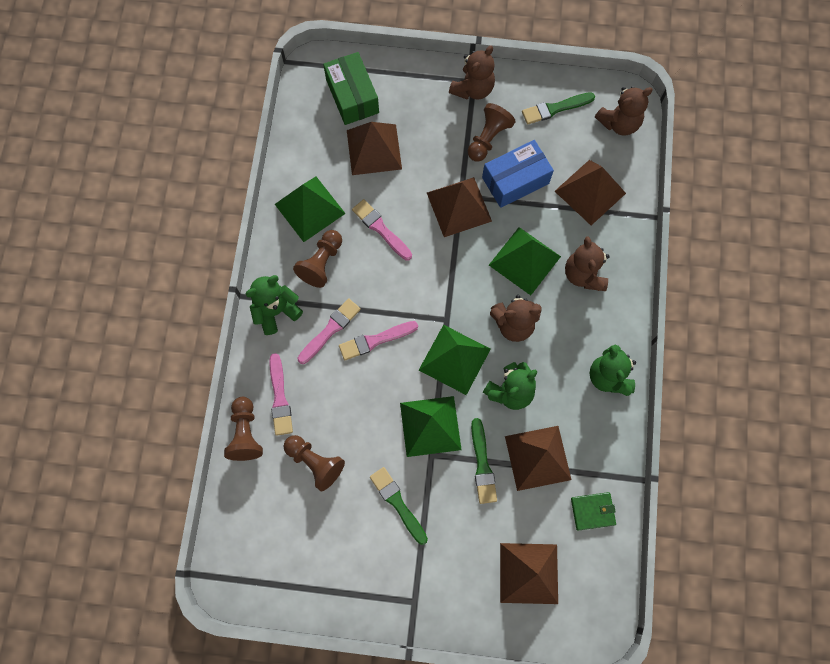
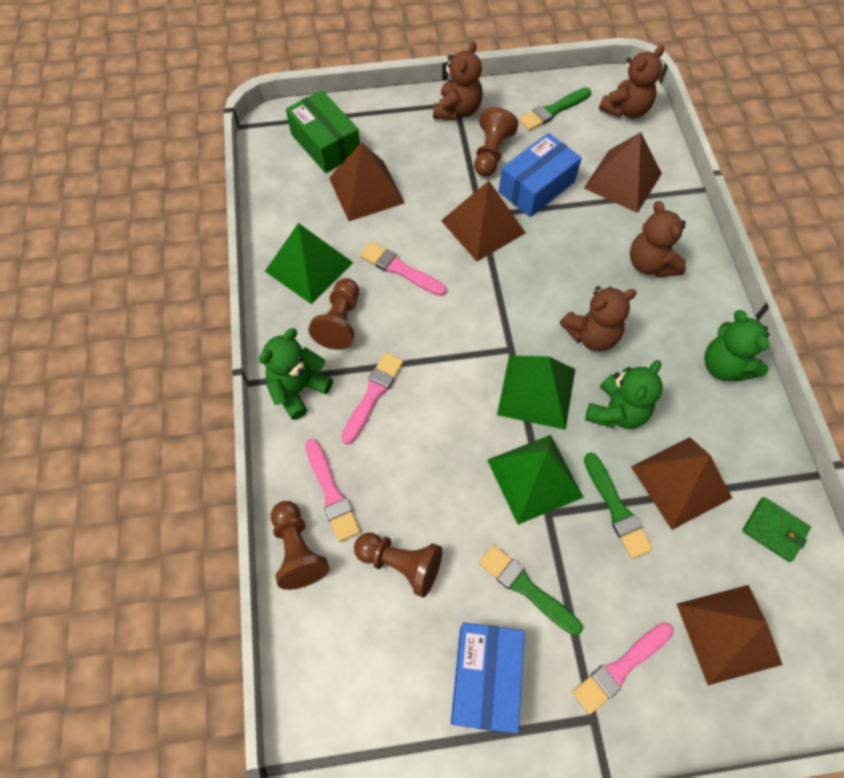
camera: 15 degrees left, 10 degrees down
pink brush [339,321,418,360] -> pink brush moved to [572,622,674,714]
green pyramid [489,227,561,295] -> none
green wallet [571,492,616,531] -> green wallet turned 60 degrees clockwise [742,497,811,562]
none -> blue box [451,622,525,734]

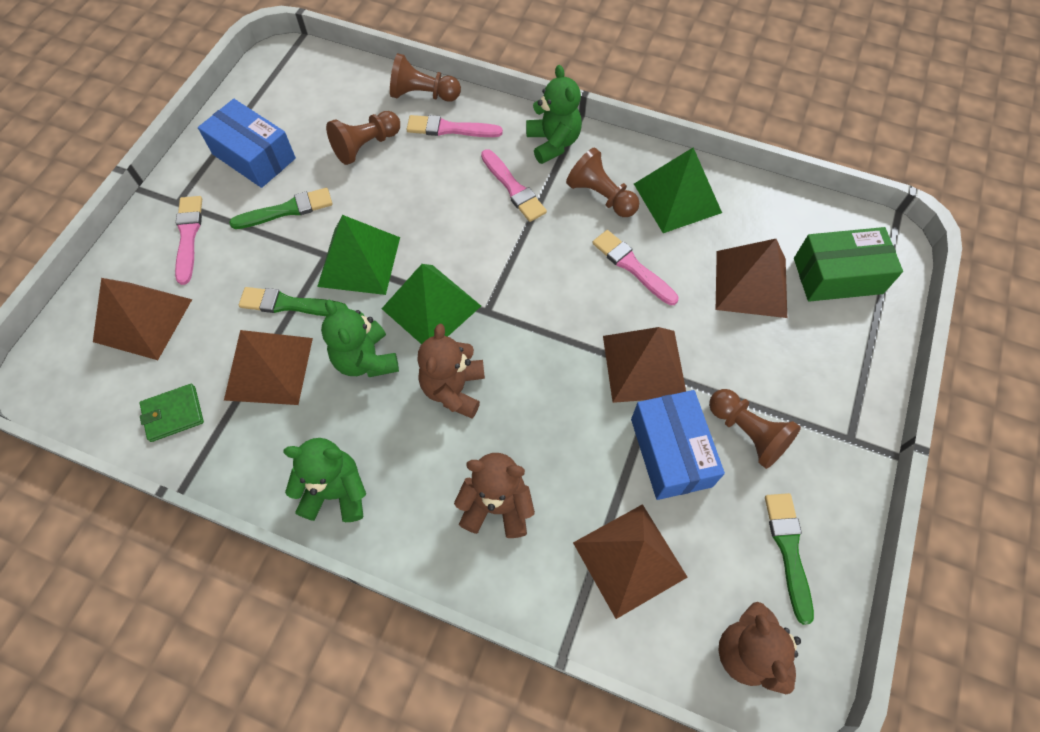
camera: 120 degrees right, 0 degrees up
pink brush [360,242,447,296] -> pink brush turned 105 degrees counterclockwise [592,230,678,305]
brown teddy bear [433,41,483,120] -> none

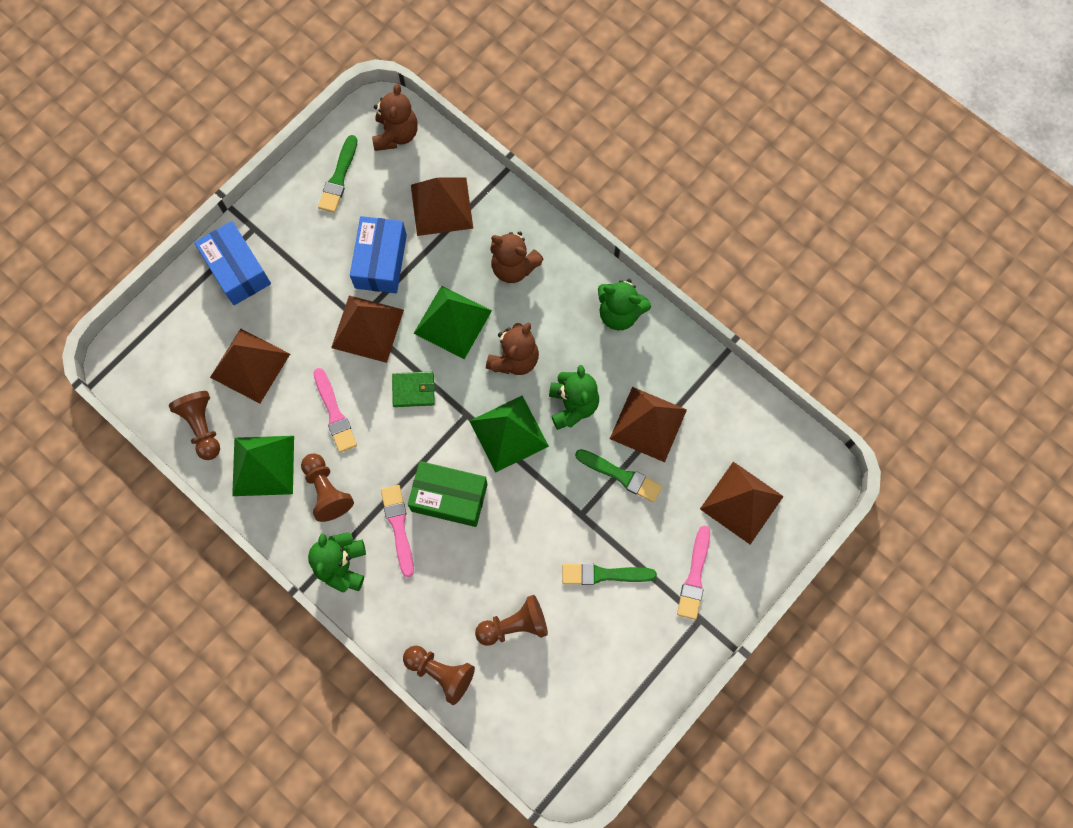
camera: 160 degrees left, 10 degrees up
green wallet [140,384,204,442] -> green wallet moved to [392,372,435,407]
blue box [198,99,296,188] -> blue box moved to [194,221,271,305]
green pyramid [317,215,400,295] -> green pyramid moved to [413,286,492,359]
pink brush [406,115,503,137] -> none
brown pawn [709,389,801,469] -> brown pawn moved to [169,391,220,460]
green box [794,227,903,302] -> green box moved to [408,461,488,527]

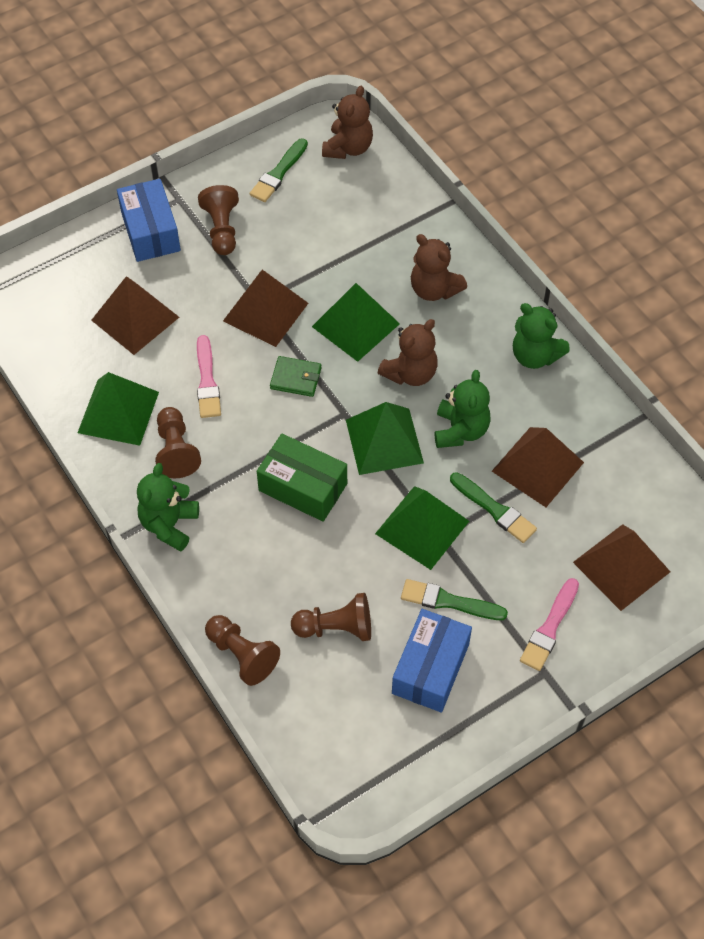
camera: 15 degrees right, 15 degrees down
brown pawn [169,391,220,460] -> brown pawn moved to [198,185,239,255]
blue box [350,216,407,293] -> blue box moved to [392,609,472,713]
pink brush [381,485,414,578] -> none
brown pyramid [411,178,473,236] -> none
none -> green pyramid [375,486,469,570]

